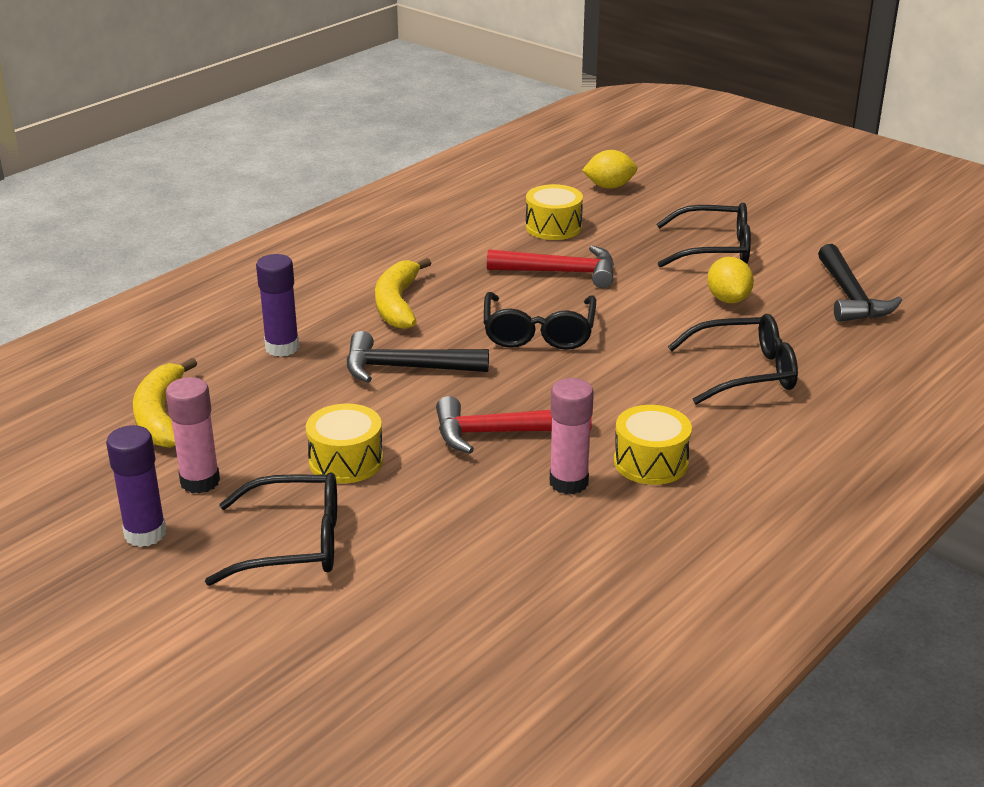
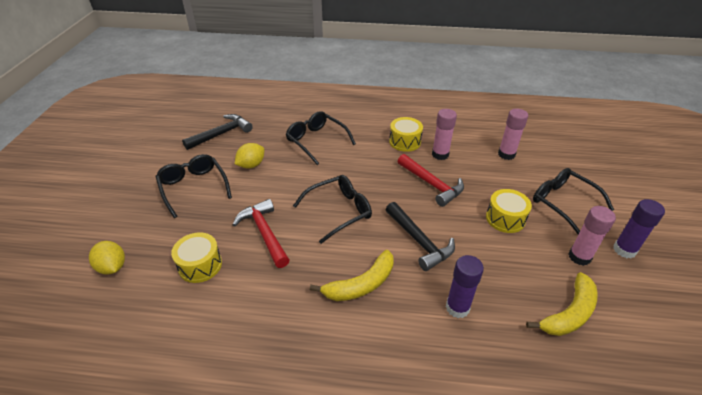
camera: 125 degrees left, 10 degrees up
none -> pink glue stick [498,109,528,160]

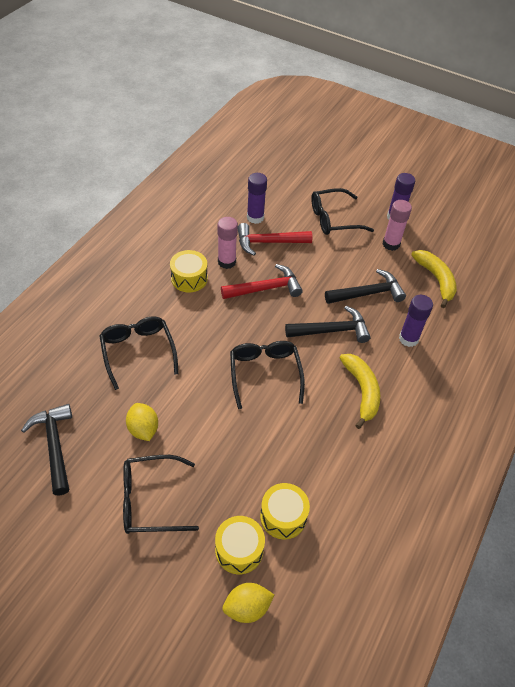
camera: 70 degrees left, 10 degrees up
red hammer [232,199,290,268] -> red hammer moved to [238,223,312,256]
black glasses [286,111,356,165] -> black glasses turned 90 degrees clockwise [99,316,178,390]
yellow drum [486,189,532,233] -> yellow drum moved to [215,516,265,574]
pink glue stick [498,109,528,160] -> purple glue stick [247,173,267,224]
none -> black hammer [325,269,406,304]

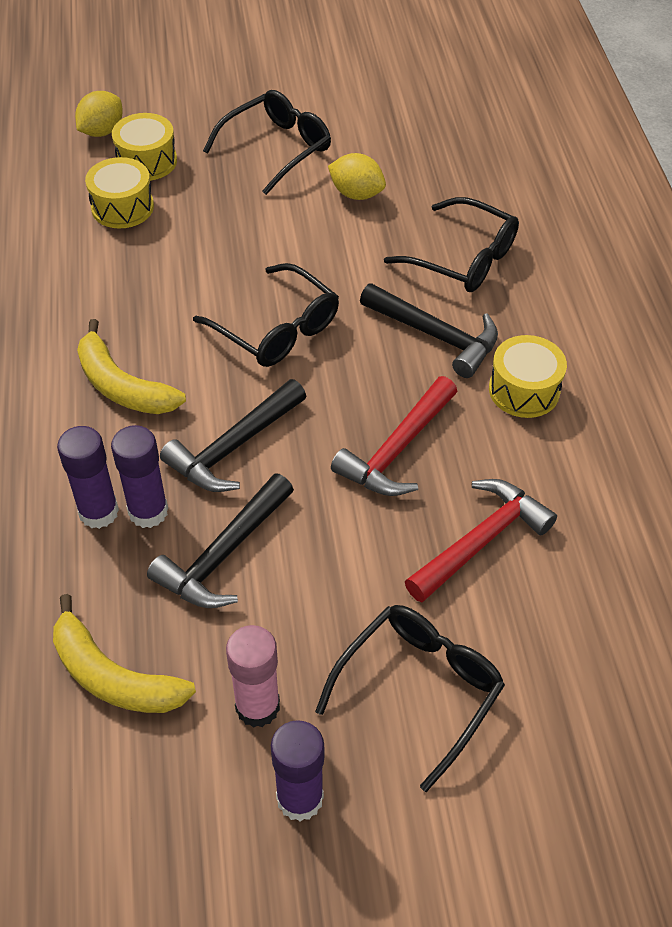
camera: 145 degrees right, 0 degrees up
black hammer [21,404,72,495] -> black hammer moved to [360,283,498,378]
pink glue stick [217,217,238,269] -> none
purple glue stick [247,173,267,224] -> purple glue stick moved to [111,425,168,528]

